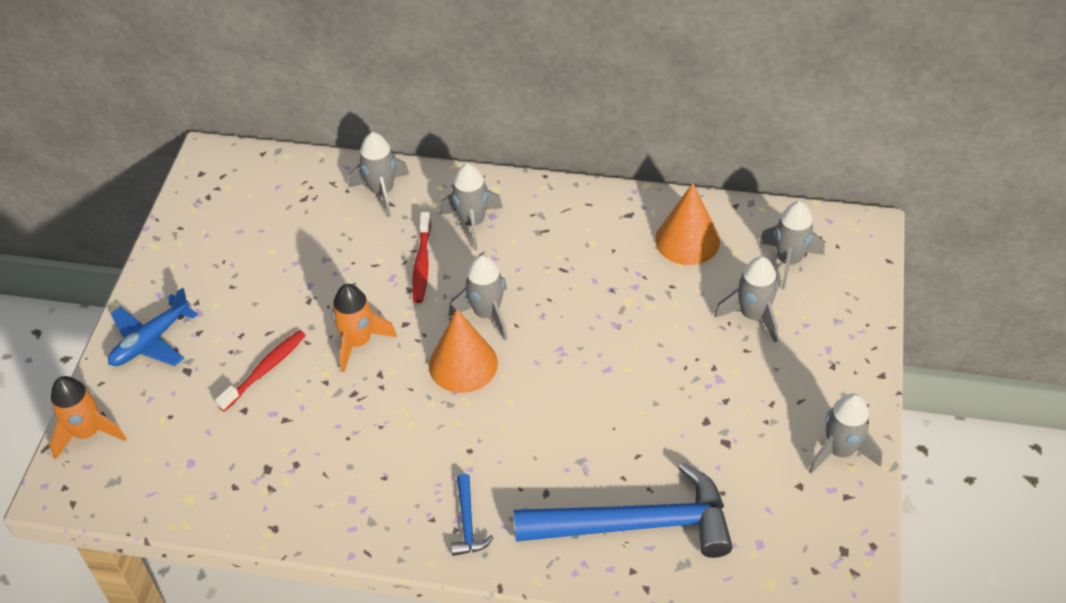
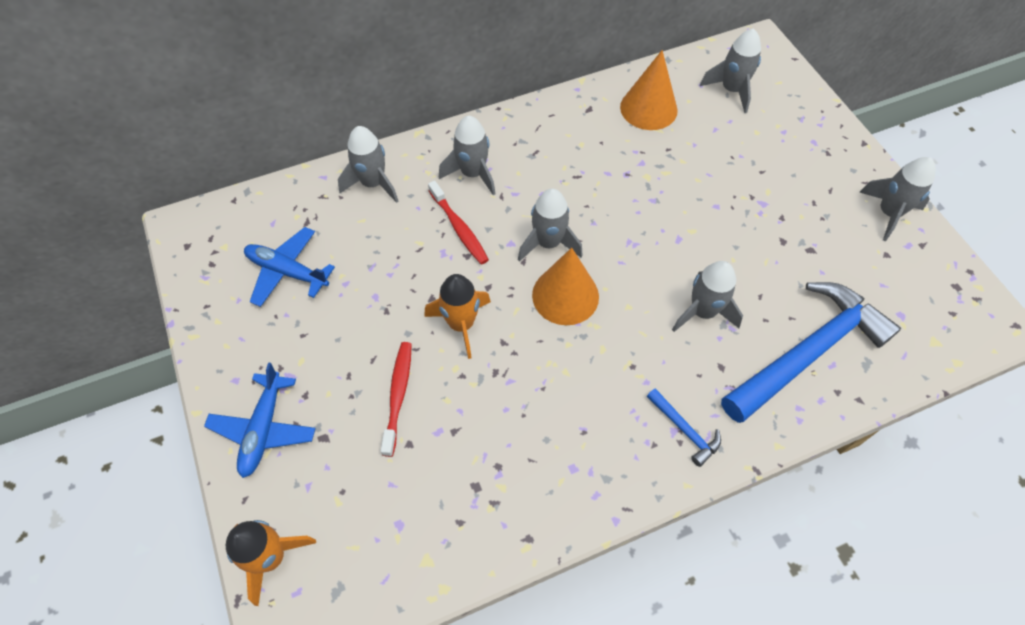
camera: 35 degrees left, 10 degrees up
grey rocket [714,256,779,342] -> grey rocket moved to [672,261,743,332]
none -> blue plane [244,227,335,307]

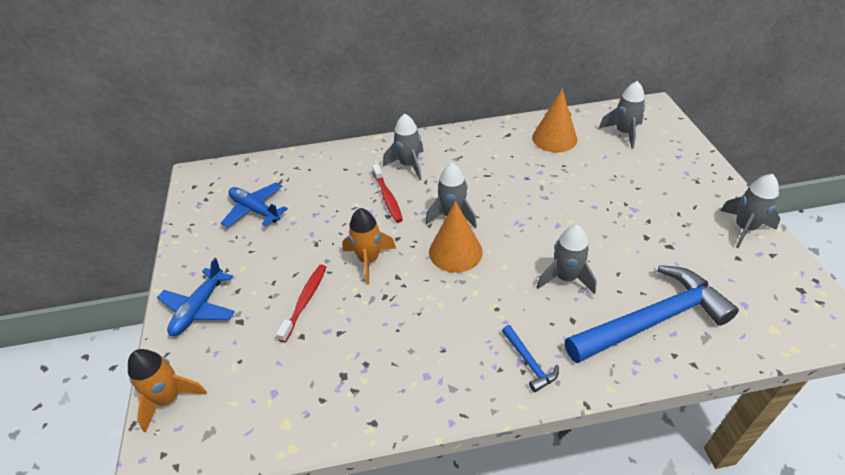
camera: 15 degrees right, 15 degrees down
grey rocket [338,126,398,203] -> none

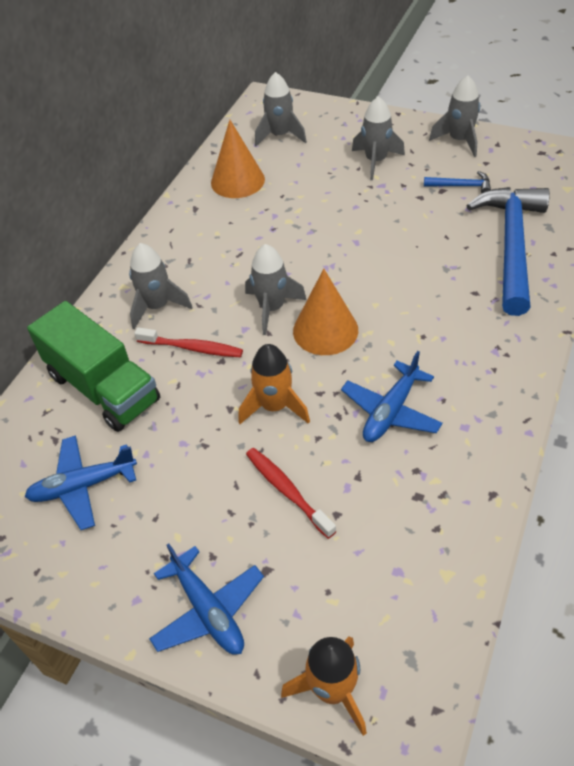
camera: 55 degrees left, 5 degrees up
blue hammer [502,325,559,392] -> blue hammer moved to [424,171,491,193]
grey rocket [537,225,597,294] -> grey rocket moved to [352,96,405,180]
none -> green truck [27,301,160,432]
none -> blue plane [341,351,443,442]

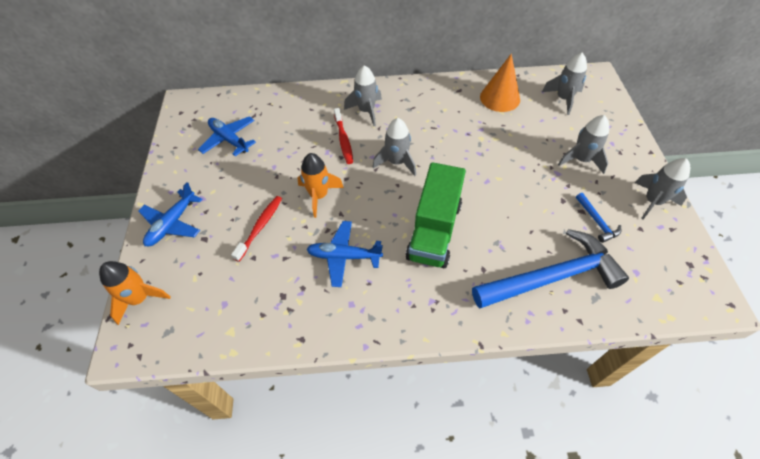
camera: 60 degrees right, 5 degrees up
green truck [27,301,160,432] -> green truck moved to [406,162,466,268]
orange cone [293,269,358,355] -> none

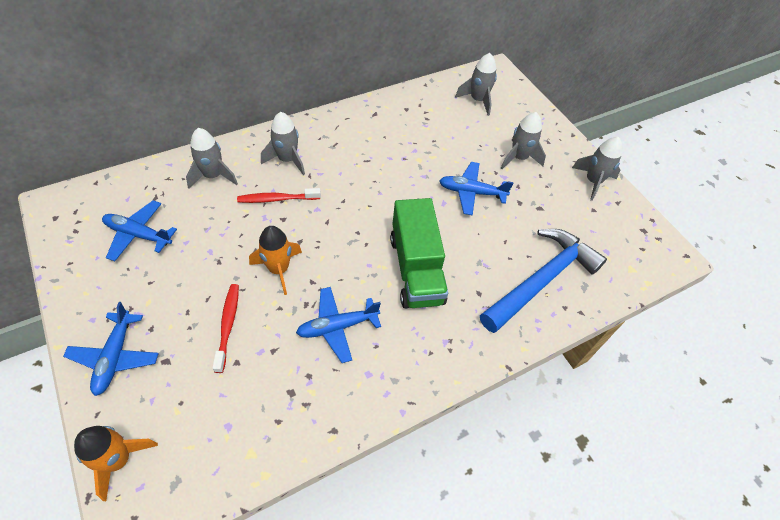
camera: 30 degrees left, 0 degrees up
red toothbrush [334,108,353,164] -> red toothbrush turned 120 degrees clockwise [237,188,321,203]
grey rocket [373,118,416,176] -> grey rocket moved to [186,128,238,188]
orange cone [480,54,520,112] -> none
blue hammer [576,193,621,243] -> none
none -> blue plane [439,162,514,215]

